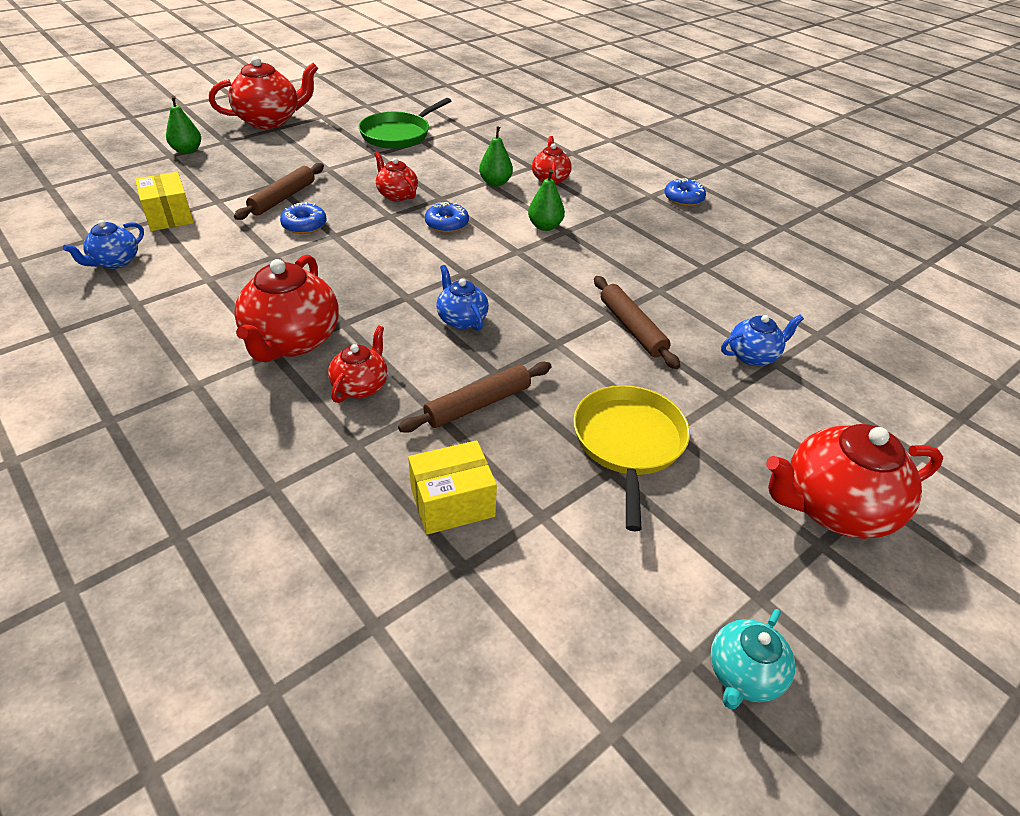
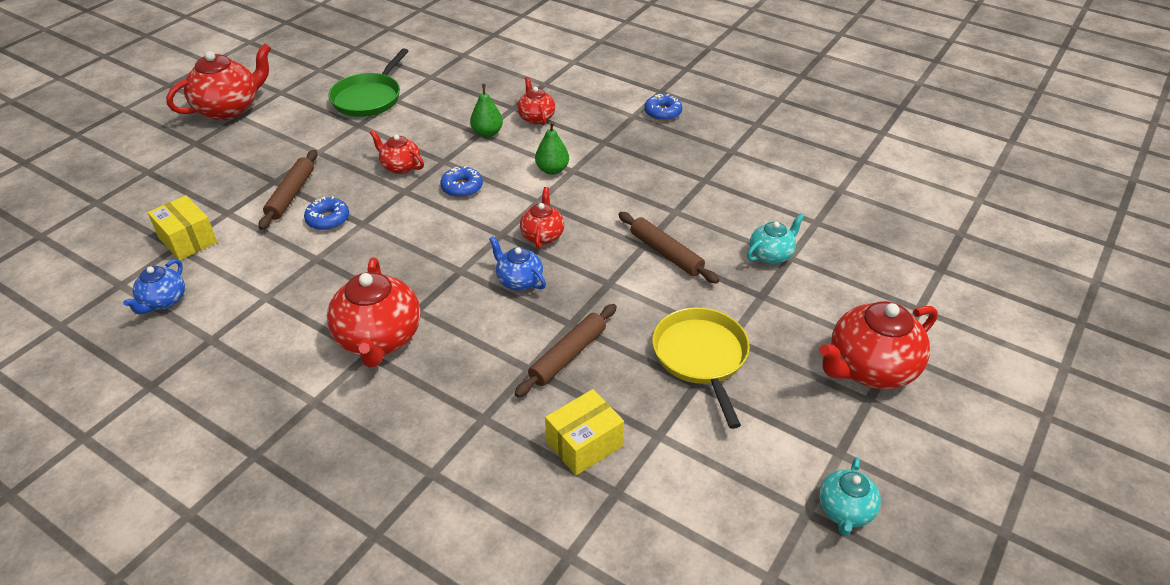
camera: 15 degrees left, 0 degrees up
green pear [166,96,201,154] -> none
red teapot [328,325,388,403] -> red teapot moved to [520,187,564,249]
blue teapot [721,315,804,366] -> turquoise teapot [747,213,805,264]

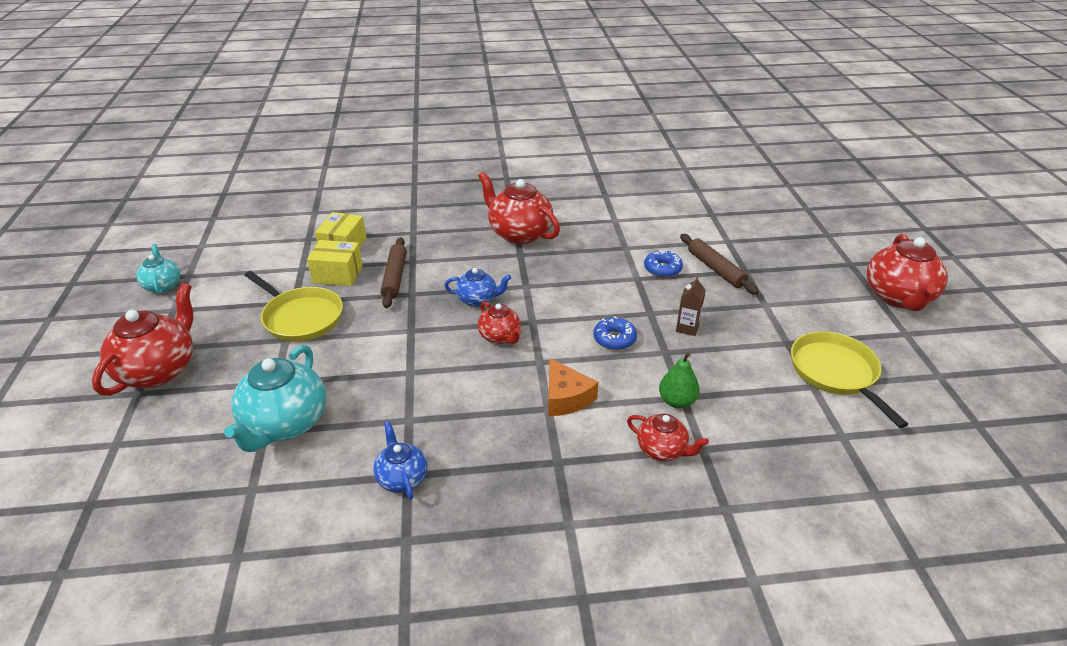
camera: 140 degrees right, 5 degrees down
blue teapot [123,259,185,314] -> blue teapot moved to [373,421,427,500]
yellow box [148,195,217,260] -> yellow box moved to [307,240,363,286]
green pan [328,48,409,117] -> yellow pan [791,331,908,428]
red teapot [370,130,424,174] -> brown carton [676,276,706,336]
green pear [535,122,569,175] -> orange cheese [548,358,599,416]
brown rolling pin [618,212,719,284] -> none
blue donut [644,94,682,121] -> none
turquoise teapot [747,213,805,264] -> turquoise teapot [224,345,326,452], size x1.81

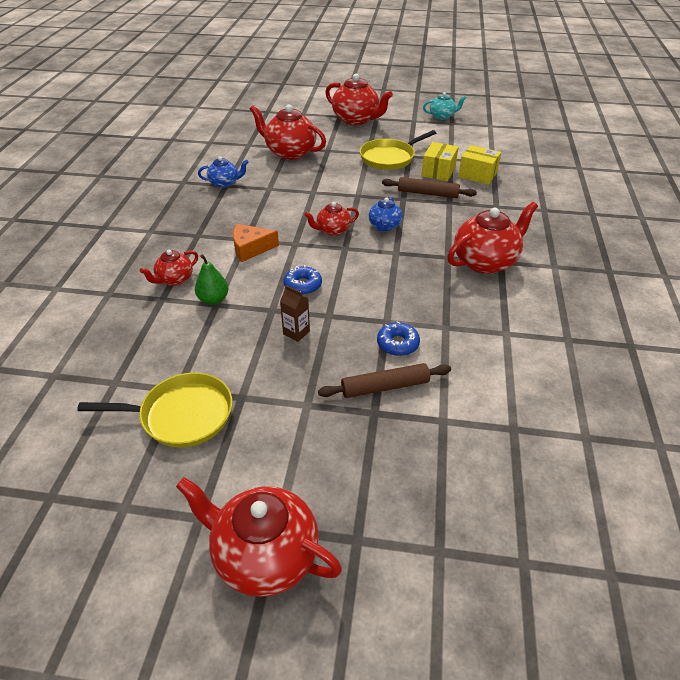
camera: 105 degrees right, 5 degrees up
turquoise teapot [224,345,326,452] -> red teapot [250,104,326,160]

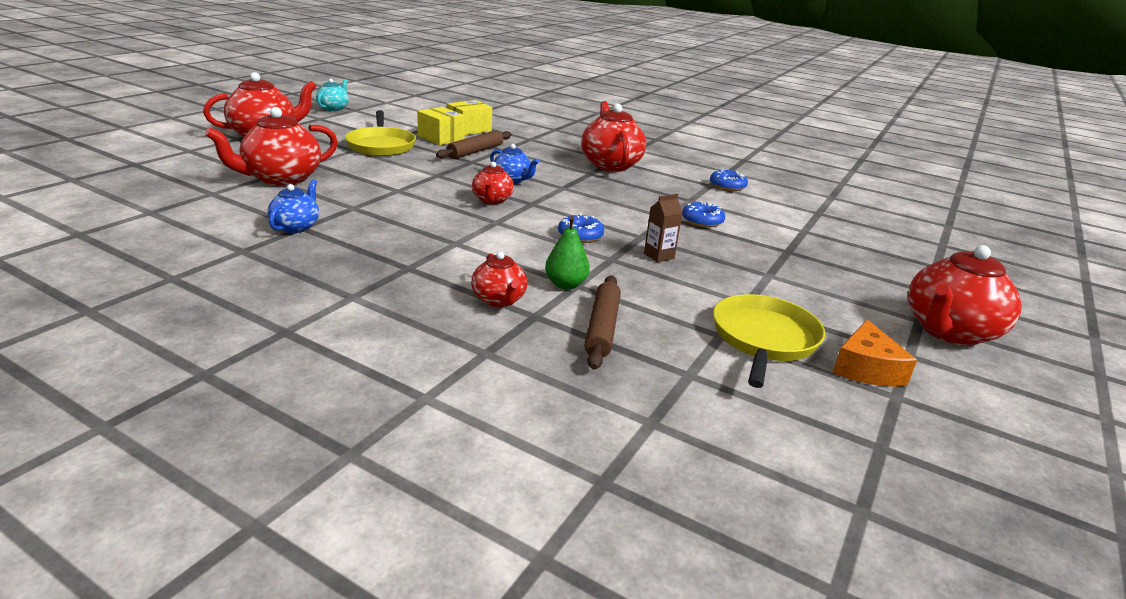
camera: 70 degrees left, 15 degrees down
orange cheese [233,224,279,262] -> orange cheese moved to [833,319,917,387]
brown rolling pin [318,363,451,398] -> brown rolling pin moved to [584,276,621,370]
none -> blue donut [710,169,748,191]

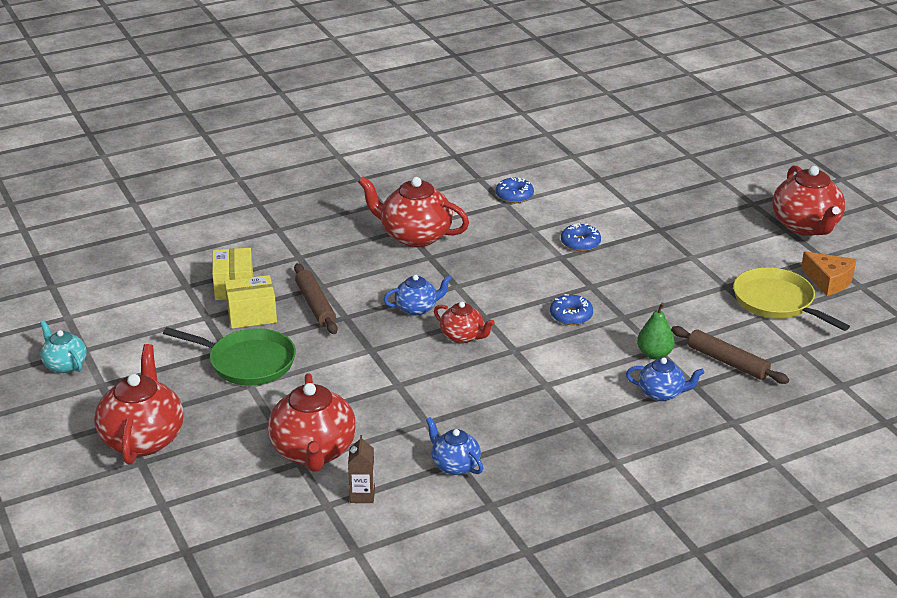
camera: 55 degrees left, 5 degrees up
yellow pan [345,110,416,156] -> green pan [163,327,296,386]
red teapot [471,251,527,307] -> blue teapot [626,357,704,401]
brown carton [644,194,683,262] -> brown carton moved to [348,435,375,503]

